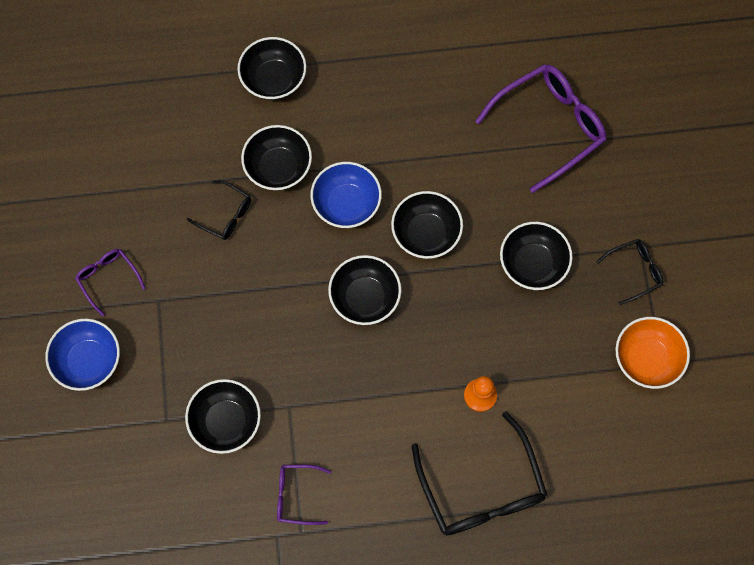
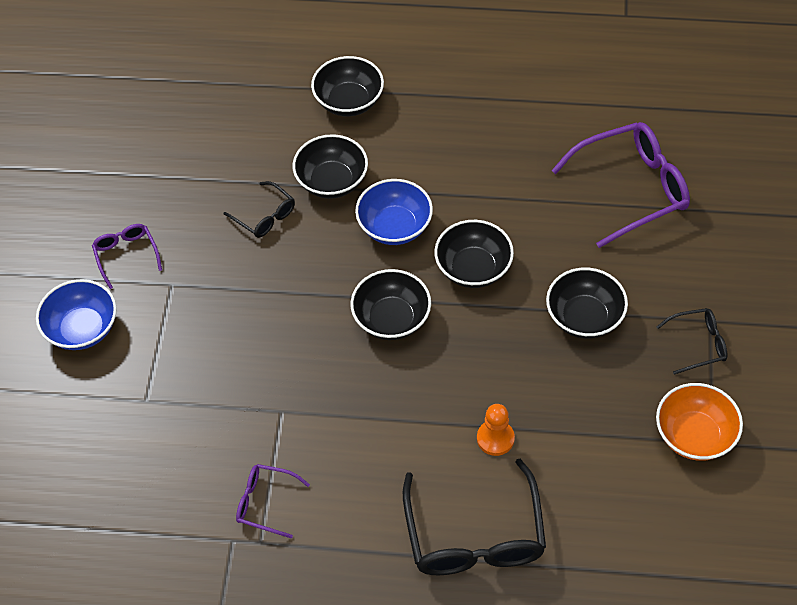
camera: 15 degrees right, 15 degrees down
black bowl [185,379,261,454] -> none

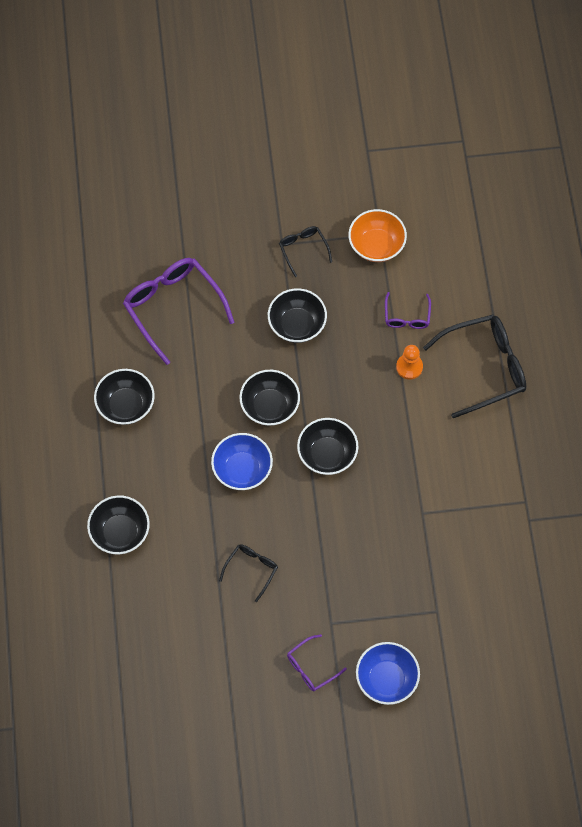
camera: 105 degrees left, 10 degrees up
purple glasses [236,464,310,538] -> purple glasses moved to [385,292,431,329]
black bowl [293,134,368,199] -> black bowl moved to [94,369,155,425]

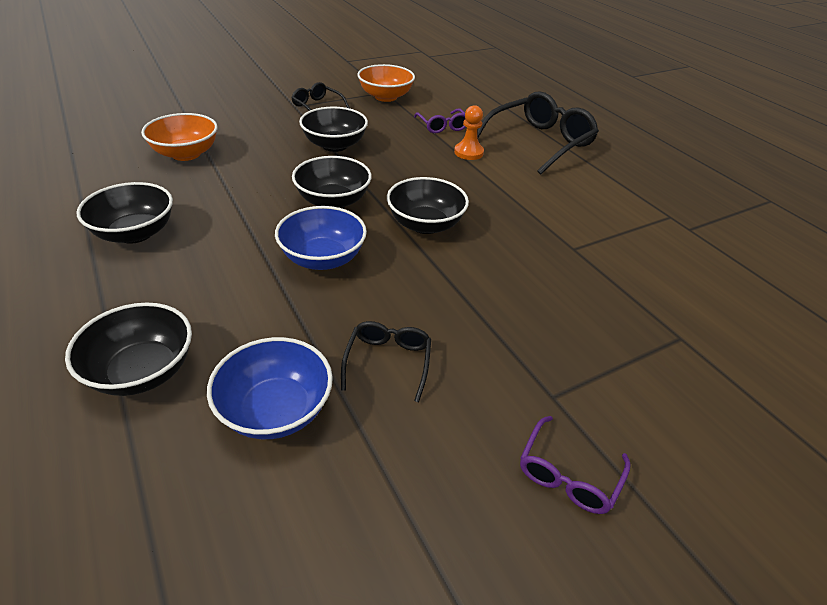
camera: 25 degrees left, 25 degrees down
purple glasses [123,258,234,365] -> orange bowl [141,113,218,161]
blue bowl [356,642,420,705] -> blue bowl moved to [207,337,333,439]

